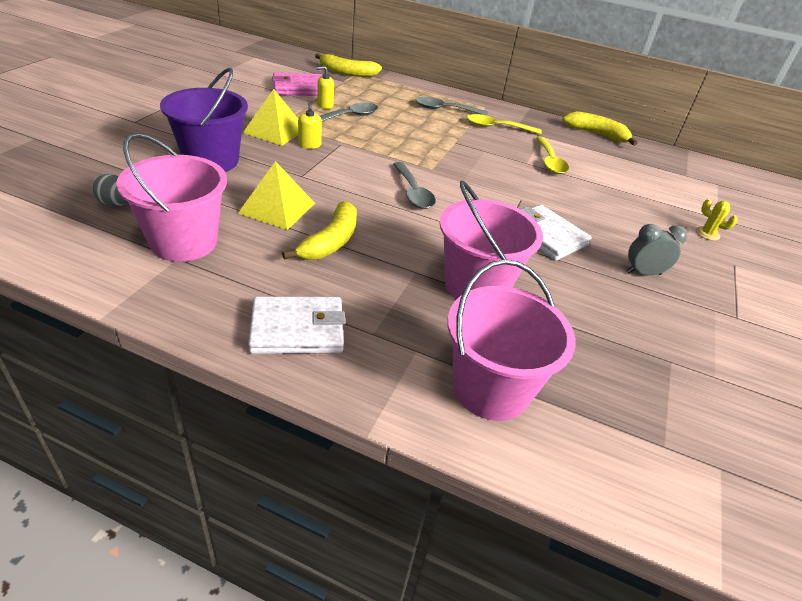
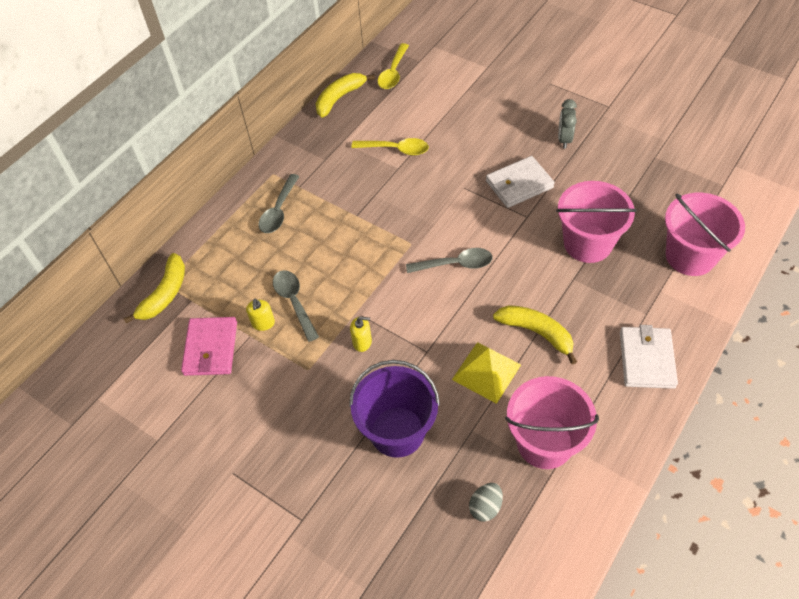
camera: 70 degrees left, 15 degrees up
yellow pyramid [243,89,298,146] -> none
yellow spoon [467,114,542,134] -> yellow spoon moved to [378,43,409,89]
yellow cactus [696,199,737,241] -> none

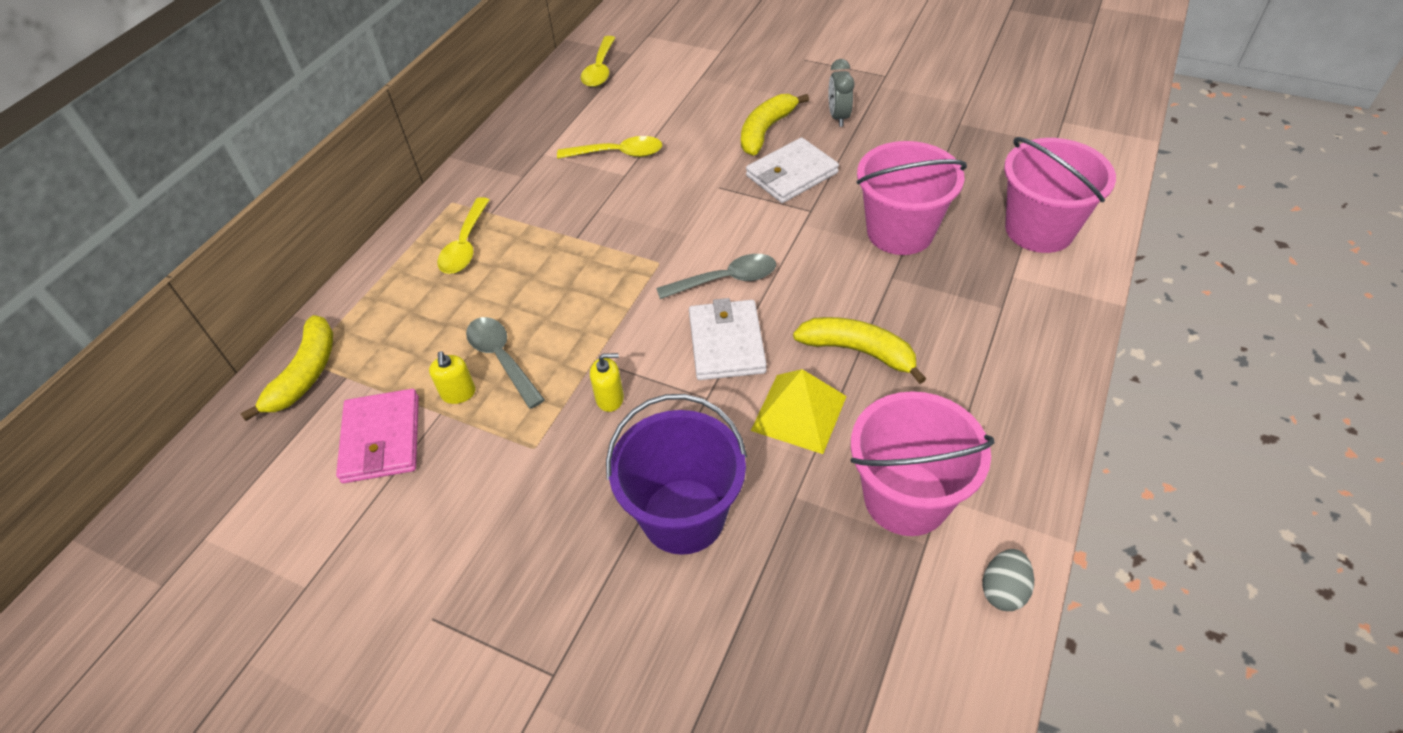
camera: 10 degrees left, 5 degrees down
grey spoon [259,174,300,233] -> yellow spoon [437,197,489,274]
yellow banana [316,73,375,117] -> yellow banana moved to [741,94,809,155]
grey egg [469,483,503,522] -> grey egg moved to [982,549,1034,611]
white wallet [620,325,678,389] -> white wallet moved to [689,298,767,380]

